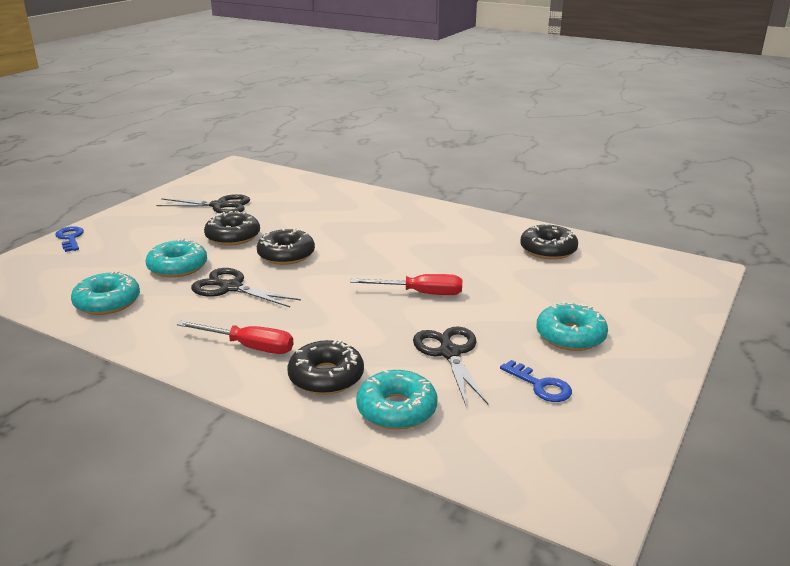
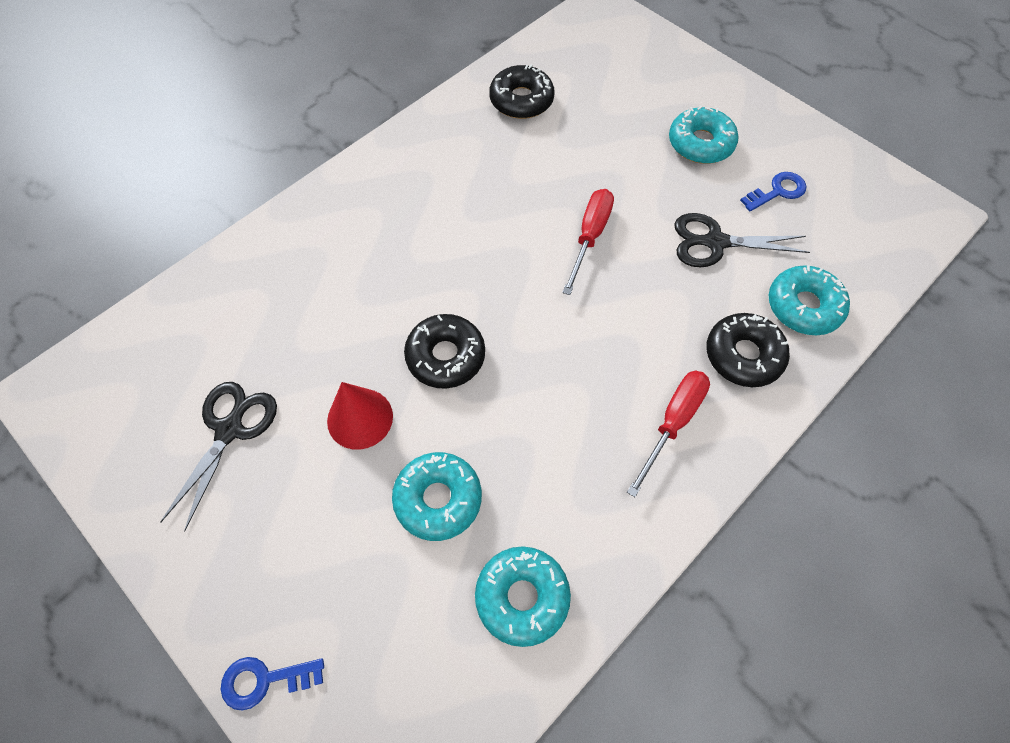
camera: 75 degrees left, 35 degrees up
black scissors [191,268,301,307] -> none
black donut [204,211,260,246] -> red cone [327,382,393,450]

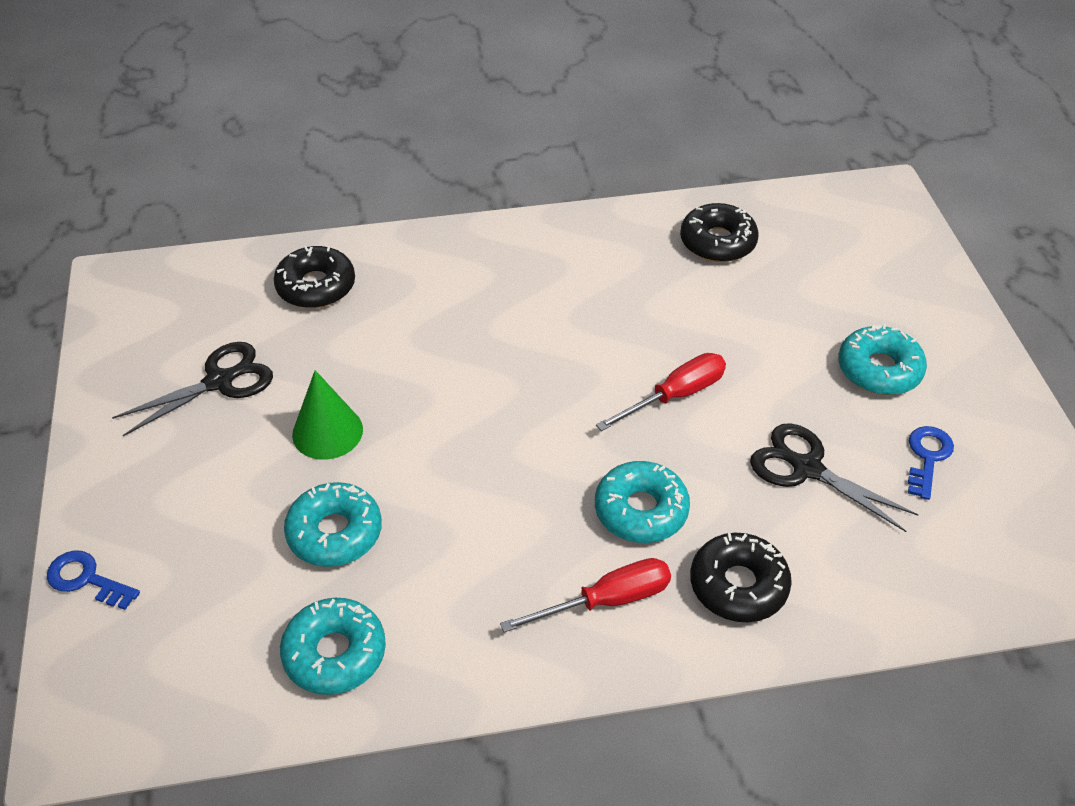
camera: 35 degrees right, 15 degrees down
red cone [327,382,393,450] -> green cone [292,370,363,460]
black donut [404,314,485,389] -> black donut moved to [274,246,355,308]
blue key [740,172,806,212] -> blue key turned 75 degrees counterclockwise [908,426,954,500]
turquoise donut [769,265,850,335] -> turquoise donut moved to [595,461,690,543]

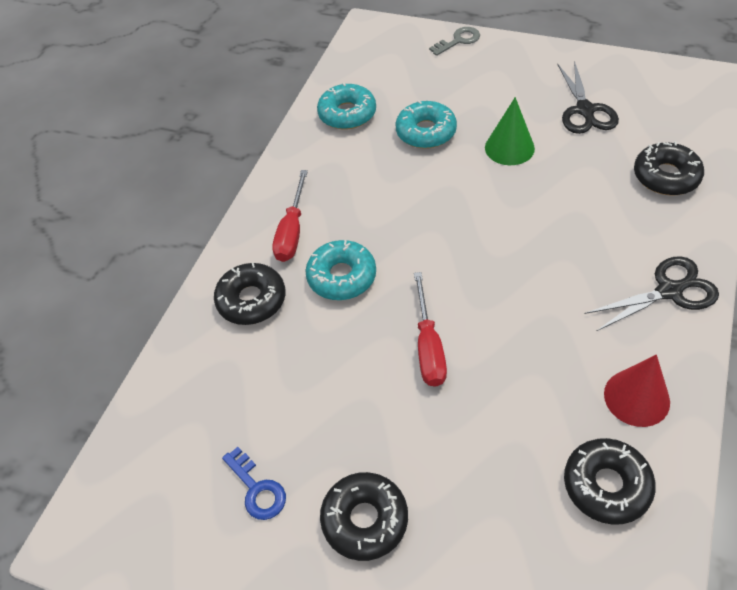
camera: 125 degrees right, 5 degrees up
blue key [47,551,140,610] -> grey key [429,27,480,56]
black scissors [750,423,919,532] -> black scissors moved to [585,256,719,331]
turquoise donut [838,324,927,395] -> black donut [320,472,408,561]
none -> red cone [604,355,670,427]

